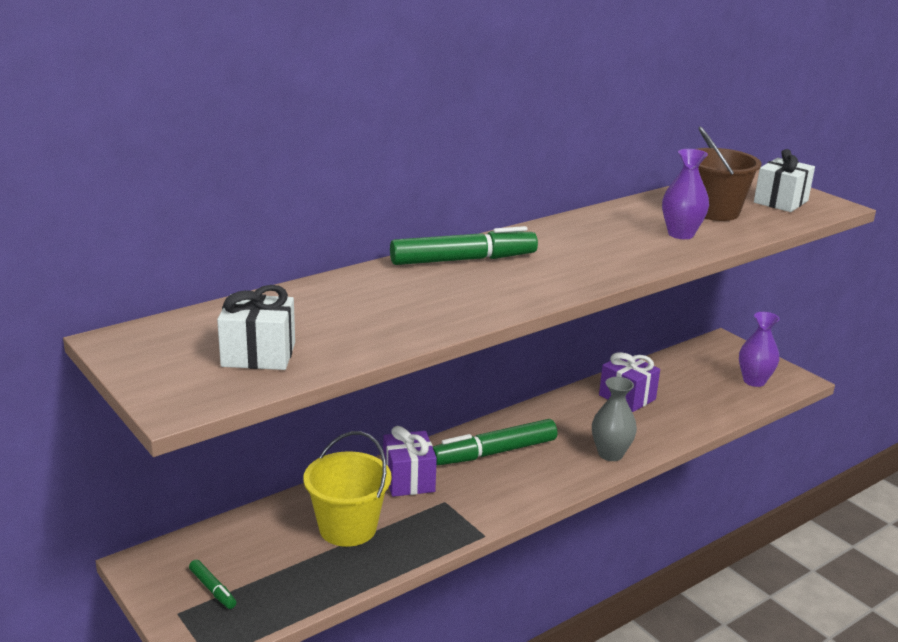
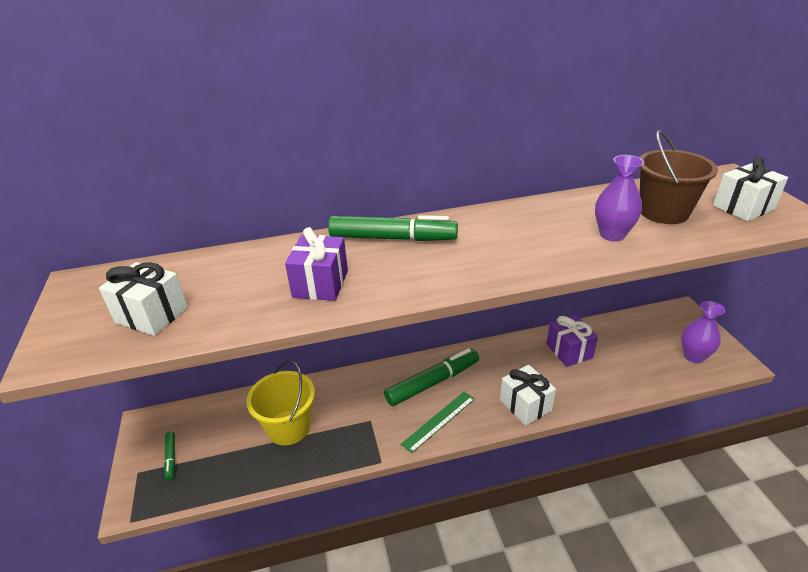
camera: 25 degrees right, 10 degrees up
purple gift [383,426,437,497] -> purple gift moved to [285,227,348,301]
green marker [433,419,557,465] -> green marker turned 150 degrees clockwise [384,348,479,406]
grey vase [592,377,637,461] -> white gift [500,365,556,426]
none -> green ruler [401,392,475,453]

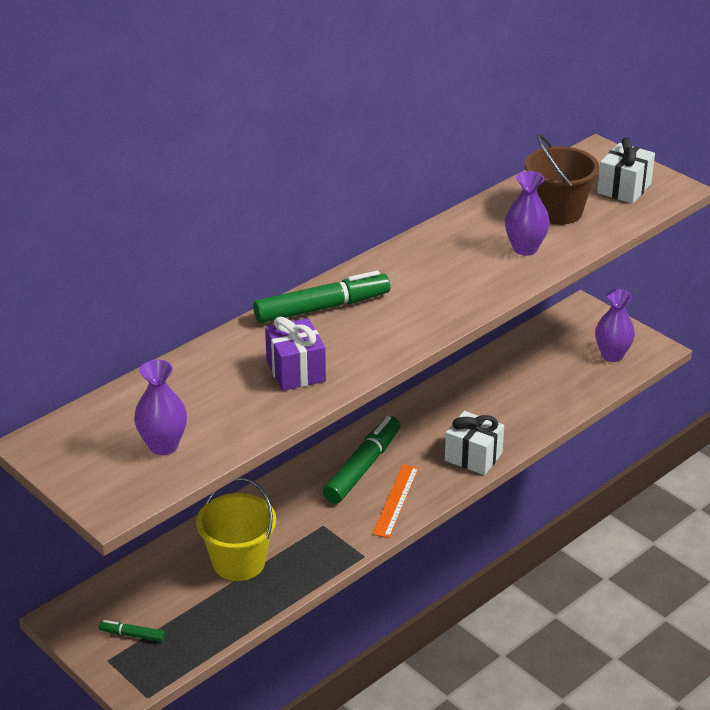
camera: 30 degrees left, 0 degrees up
white gift [99,262,188,336] -> purple vase [134,360,187,455]
green marker [164,432,175,480] -> green marker turned 150 degrees clockwise [99,620,165,642]
green ruler [401,392,475,453] -> orange ruler [372,465,419,538]
purple gift [546,315,598,367] -> none

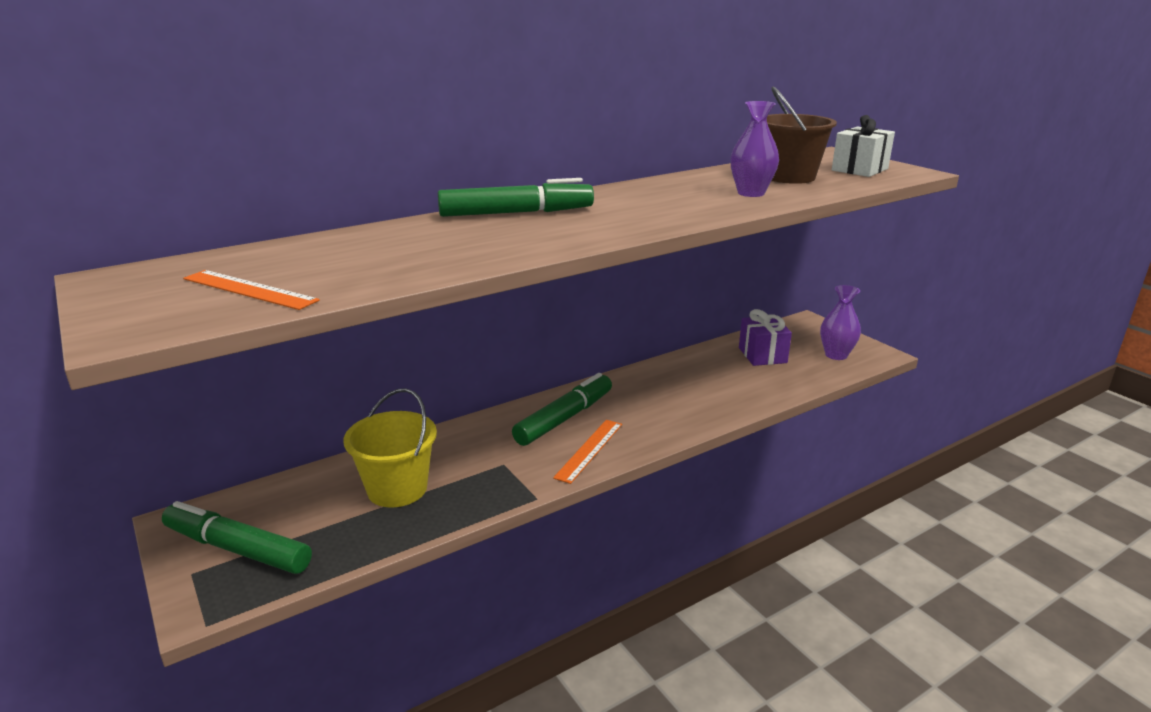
camera: 10 degrees right, 10 degrees down
green marker [99,620,165,642] -> green marker [162,501,312,574], size x2.16
purple vase [134,360,187,455] -> orange ruler [183,270,320,310]
purple gift [265,317,326,391] -> purple gift moved to [739,309,792,366]
white gift [445,411,504,475] -> none

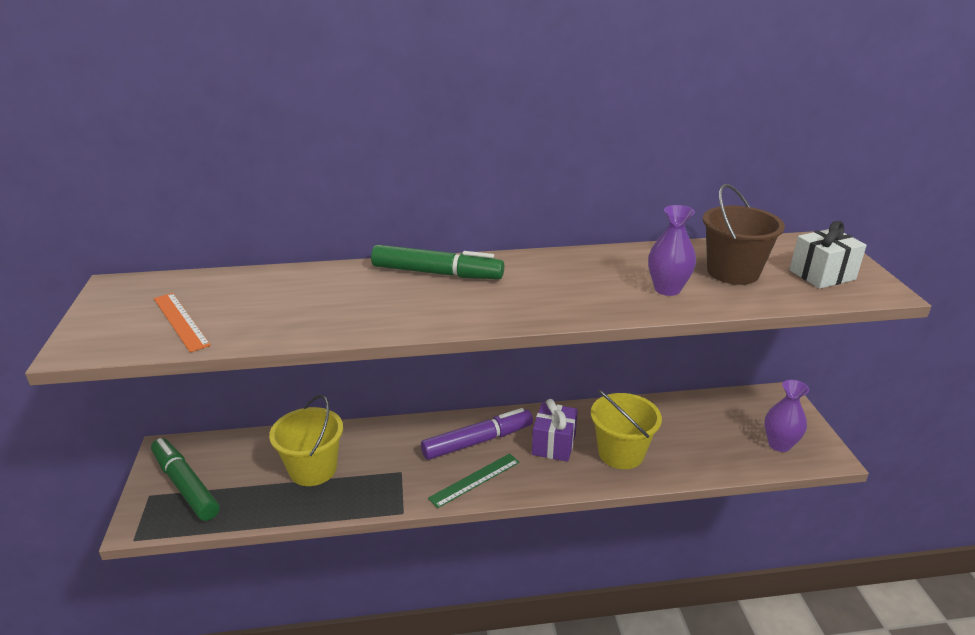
camera: 25 degrees right, 5 degrees up
green marker [512,373,612,446] -> purple marker [421,408,533,460]
orange ruler [553,420,622,484] -> green ruler [428,453,520,508]
purple gift [739,309,792,366] -> purple gift moved to [532,399,578,462]
none -> yellow bucket [591,389,662,469]

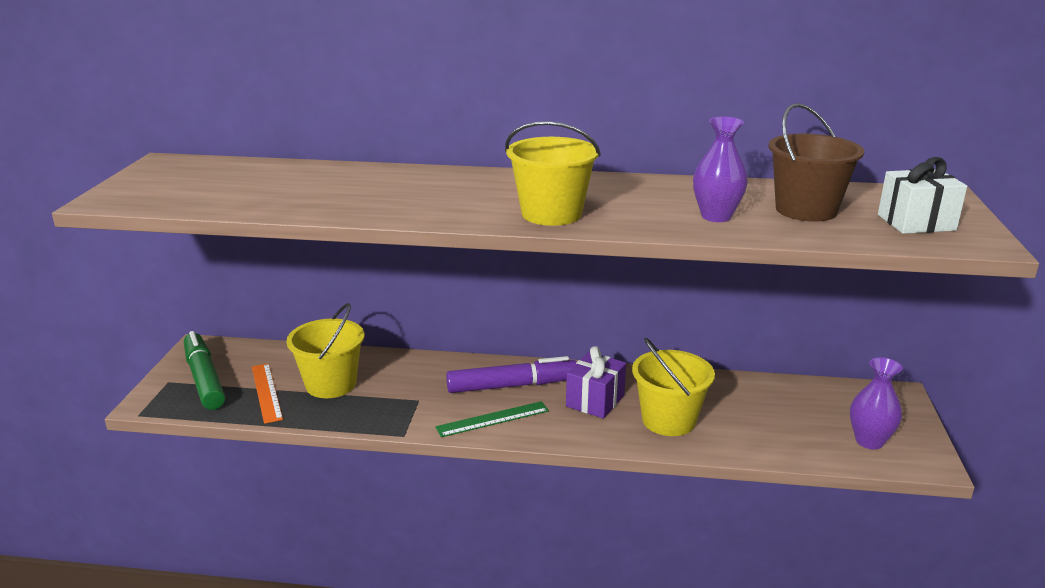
camera: 15 degrees right, 5 degrees down
orange ruler [154,293,211,352] -> orange ruler moved to [252,363,283,424]
green marker [371,245,504,279] -> none
none -> yellow bucket [505,121,601,226]

